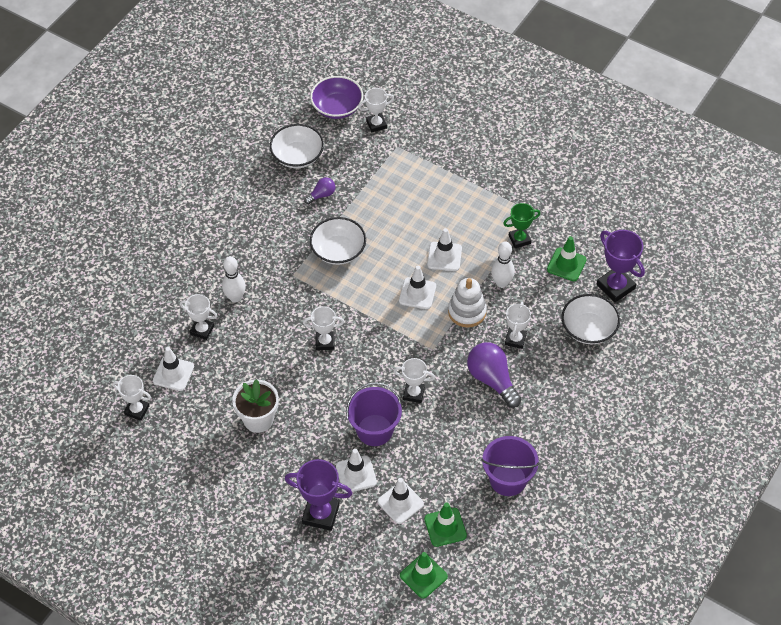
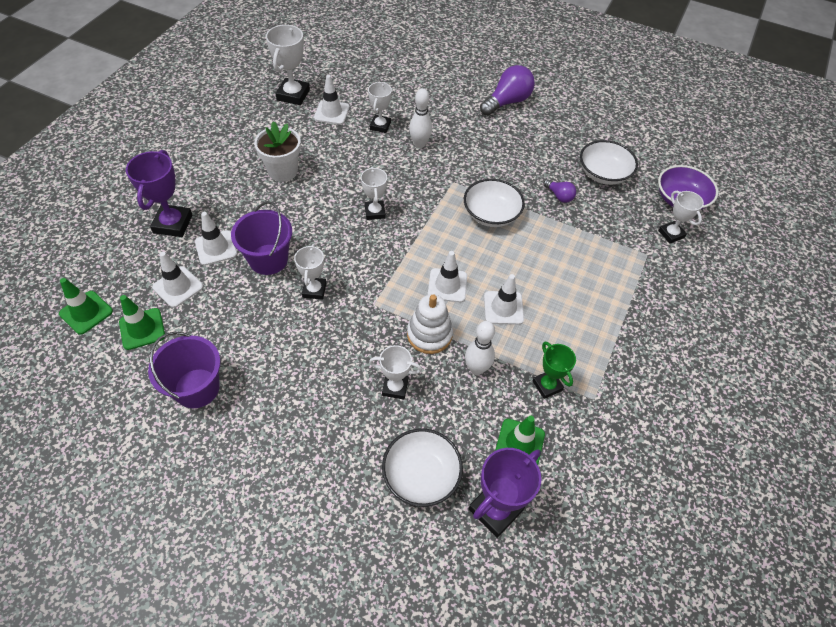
camera: 80 degrees right, 0 degrees up
white trophy [113,375,151,421] -> white trophy [266,25,310,105], size x1.56
purple light bulb [467,342,521,408] -> purple light bulb moved to [480,65,535,116]

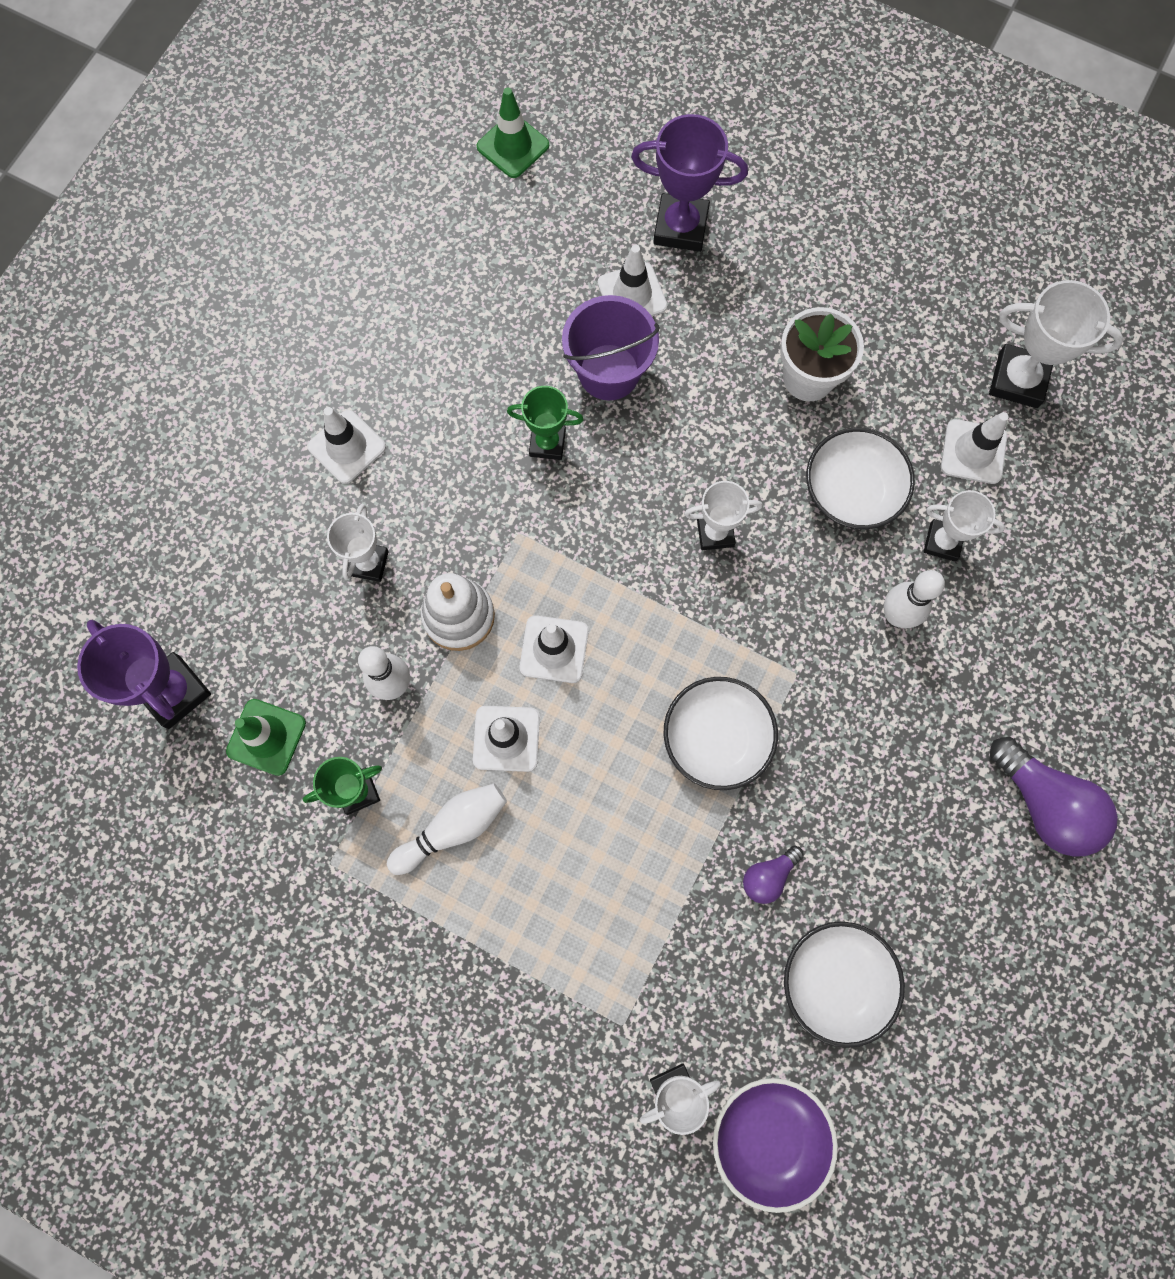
camera: 95 degrees right, 20 degrees up
green traffic cone [119,295,165,350] -> none
purple bucket [148,332,220,408] -> none
white traffic cone [152,252,203,308] -> white traffic cone moved to [307,407,386,484]
white trophy [294,244,326,300] -> green trophy [507,386,584,460]
white bowl [382,429,463,507] -> white bowl moved to [806,428,915,529]
none -> white bowling pin [387,783,507,875]

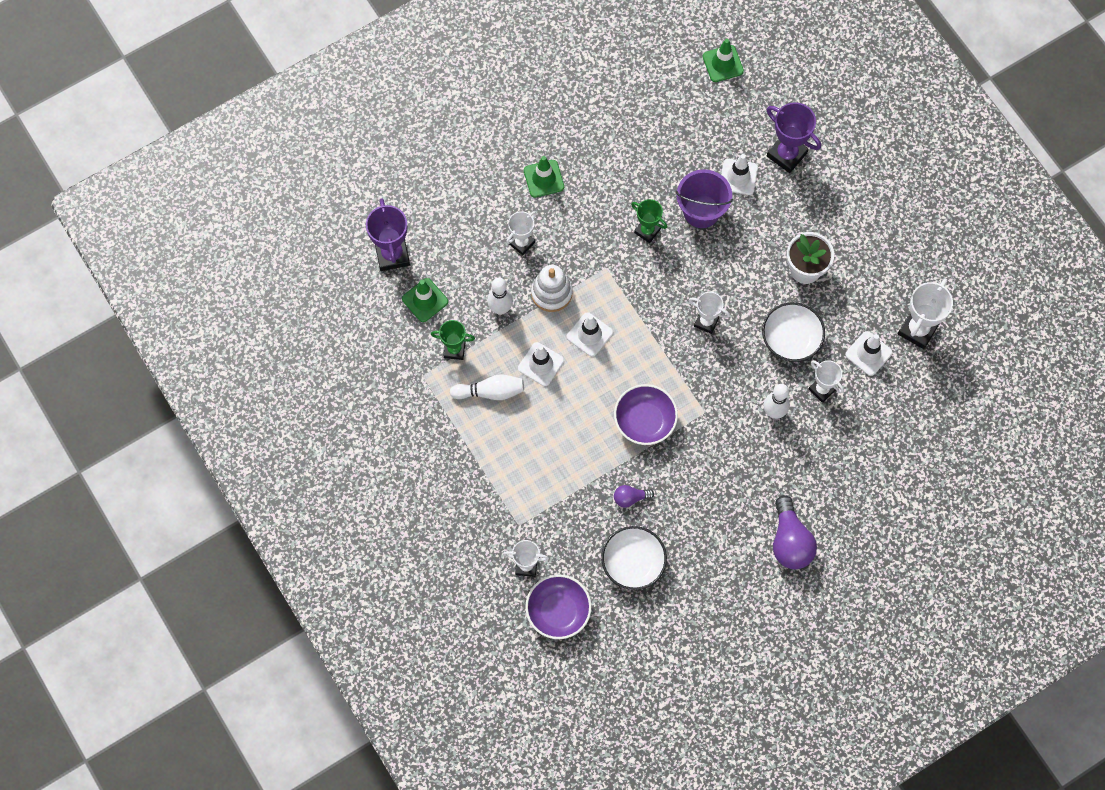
camera: 30 degrees right, 5 degrees down
white traffic cone [307,407,386,484] -> green traffic cone [524,156,564,198]
white bowl [664,677,778,790] -> purple bowl [614,384,678,445]
white trophy [989,280,1124,408] -> white trophy turned 75 degrees clockwise [898,279,953,349]

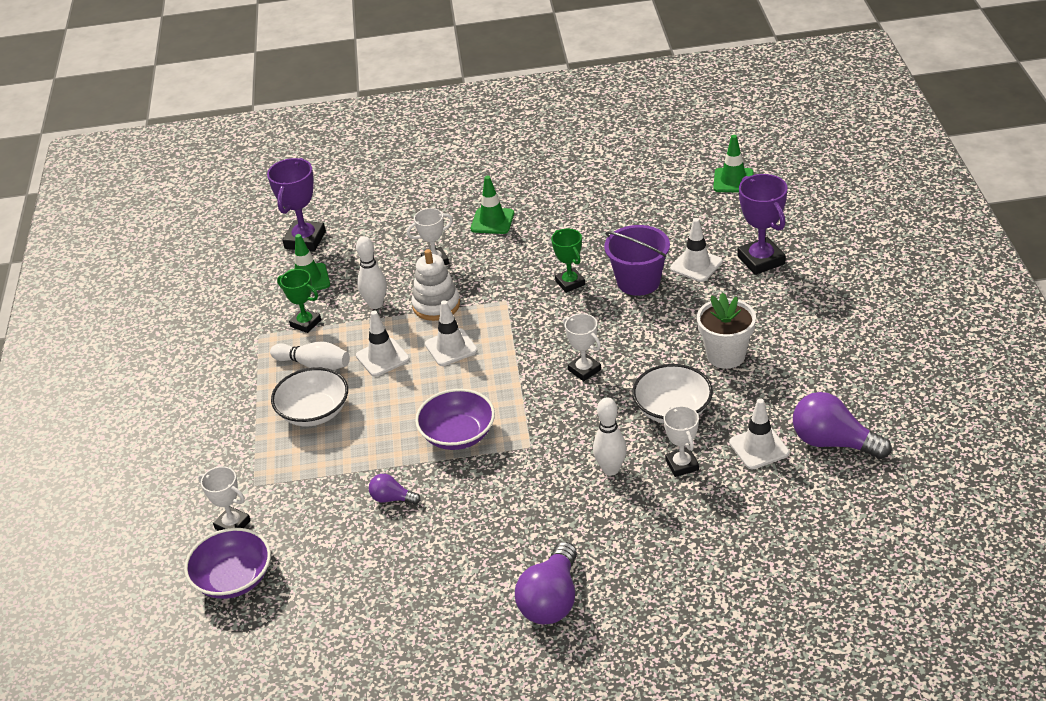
camera: 30 degrees right, 30 degrees down
white bowl [601,526,667,590] -> white bowl moved to [271,368,348,426]
white trophy [898,279,953,349] -> purple light bulb [793,392,892,459]

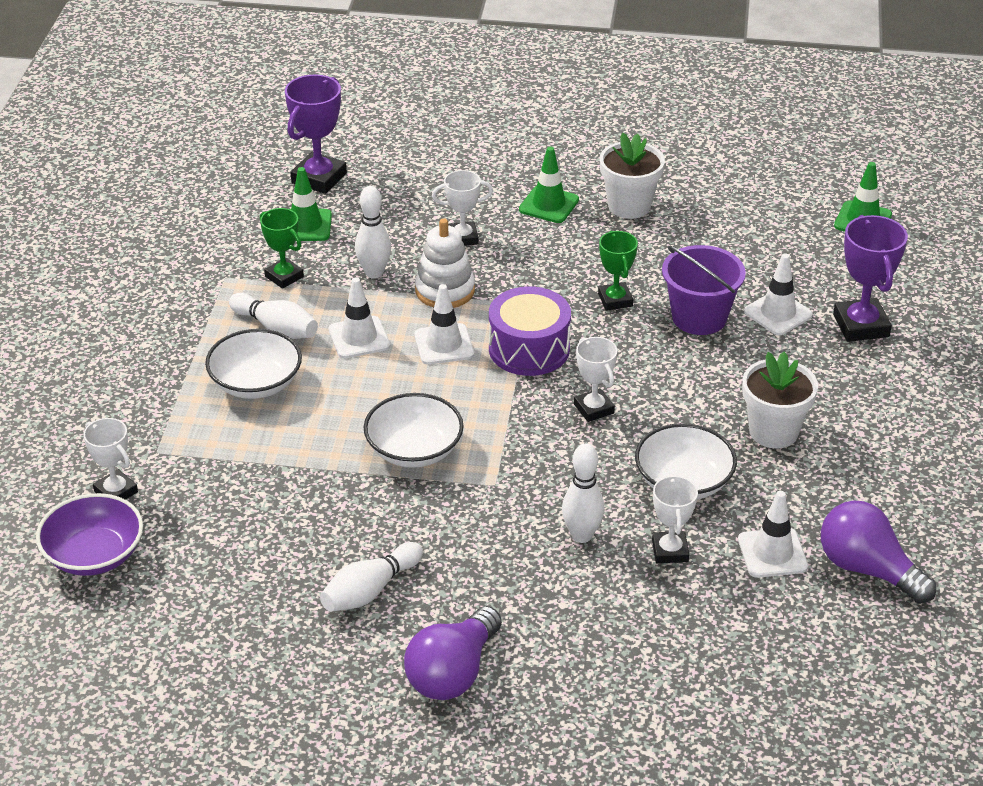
camera: 10 degrees right, 0 degrees up
purple light bulb [369,474,421,505] -> none
purple bowl [415,389,495,450] -> white bowl [364,393,464,468]
none -> white bowling pin [320,542,423,612]
none -> purple drum [489,286,571,376]
none -> white flower pot [600,133,665,219]

